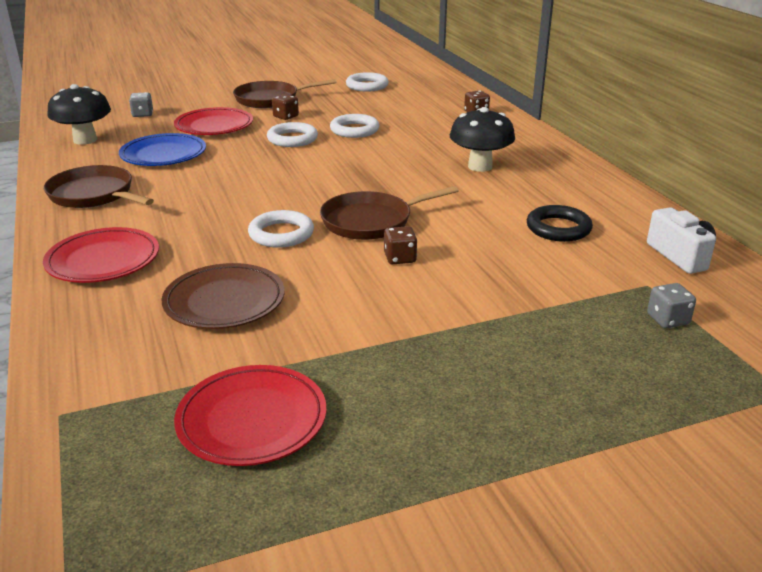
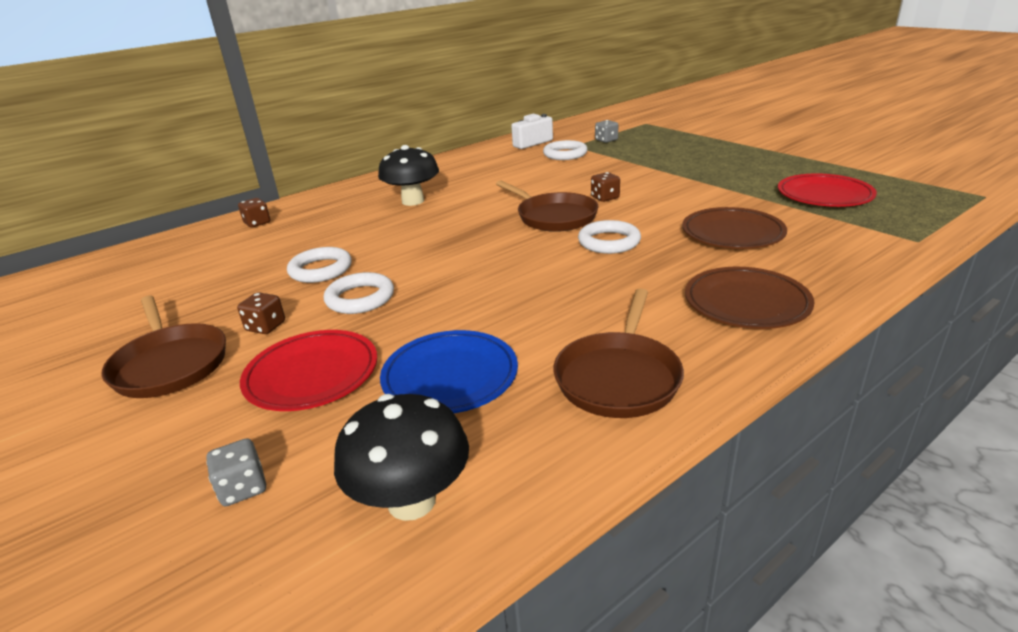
camera: 105 degrees left, 0 degrees up
red plate [43,227,159,283] -> brown plate [685,267,814,329]
white ring [346,72,389,92] -> white ring moved to [543,140,588,160]
black ring [527,205,593,242] -> none

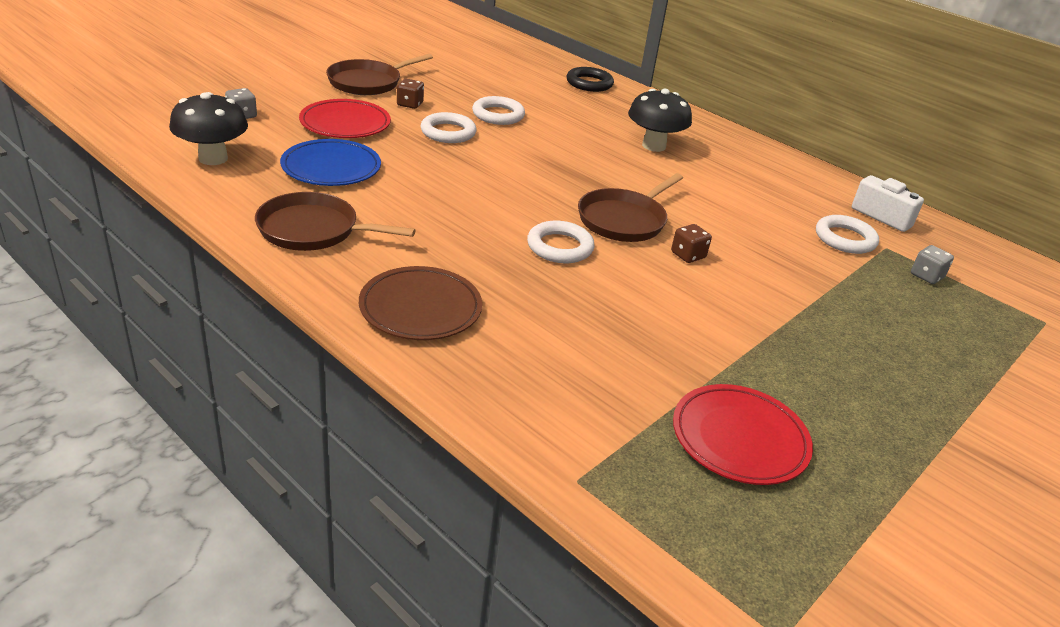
camera: 75 degrees right, 5 degrees up
brown dice [238,198,270,228] -> black ring [567,67,614,92]
brown plate [682,207,787,249] -> none

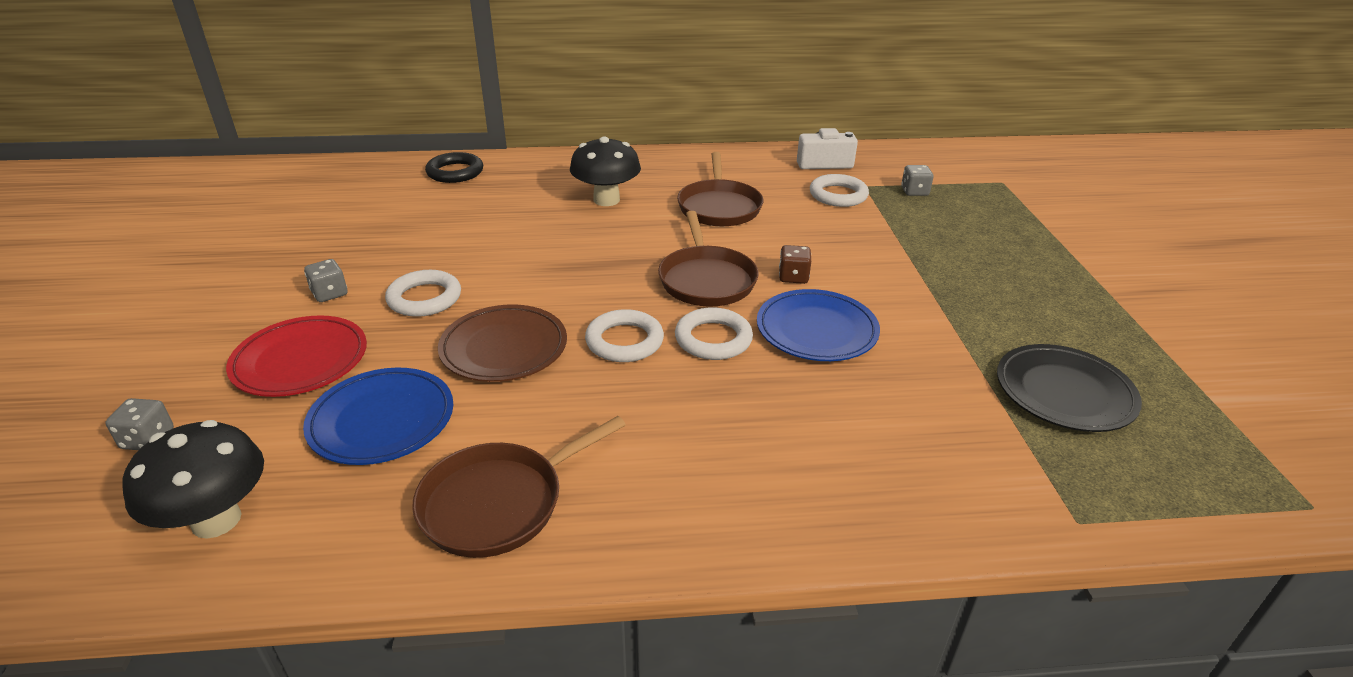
camera: 45 degrees left, 0 degrees up
brown pan [326,54,433,95] -> brown pan moved to [677,152,763,227]
brown plate [359,266,482,340] -> brown plate moved to [438,304,567,382]
brown dice [397,79,424,109] -> grey dice [304,259,347,302]
white ring [472,96,525,125] -> white ring moved to [585,309,664,362]
red plate [673,384,813,485] -> black plate [997,344,1142,432]
none -> blue plate [757,289,880,361]

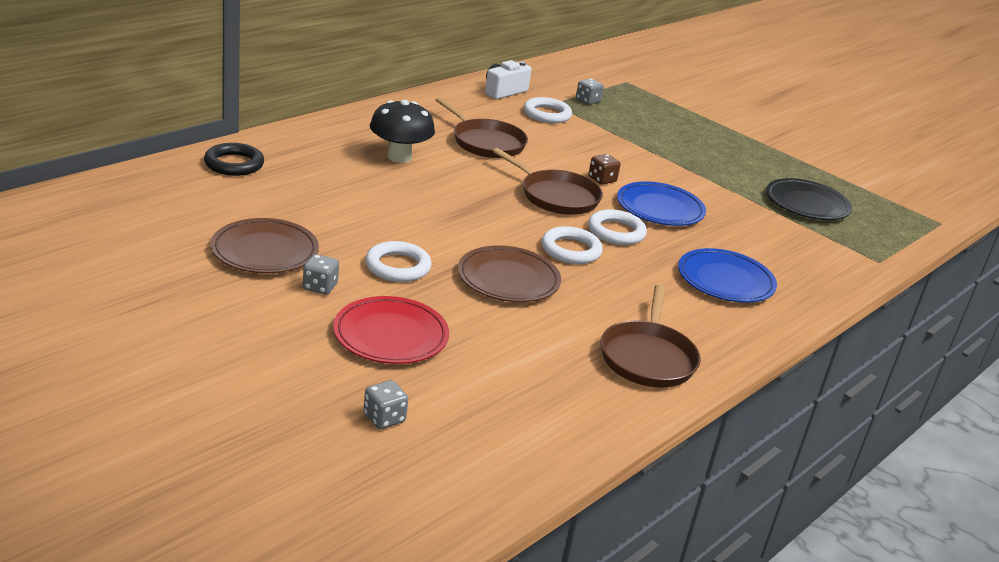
camera: 45 degrees left, 5 degrees down
black mushroom [122,420,264,539] -> none
blue plate [303,368,453,465] -> blue plate moved to [678,248,777,303]
none -> brown plate [211,218,319,273]

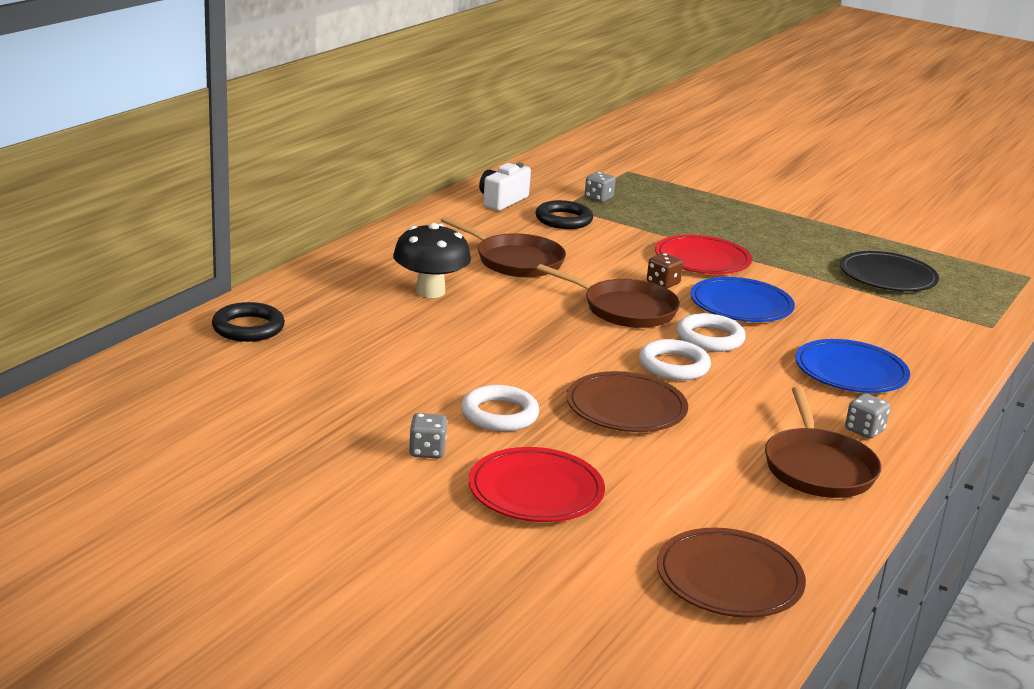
camera: 10 degrees left, 5 degrees down
brown plate [211,218,319,273] -> brown plate moved to [657,528,806,618]
grey dice [363,380,408,429] -> grey dice moved to [845,393,890,439]
white ring [524,97,572,123] -> black ring [536,200,593,229]
none -> red plate [655,235,752,274]

